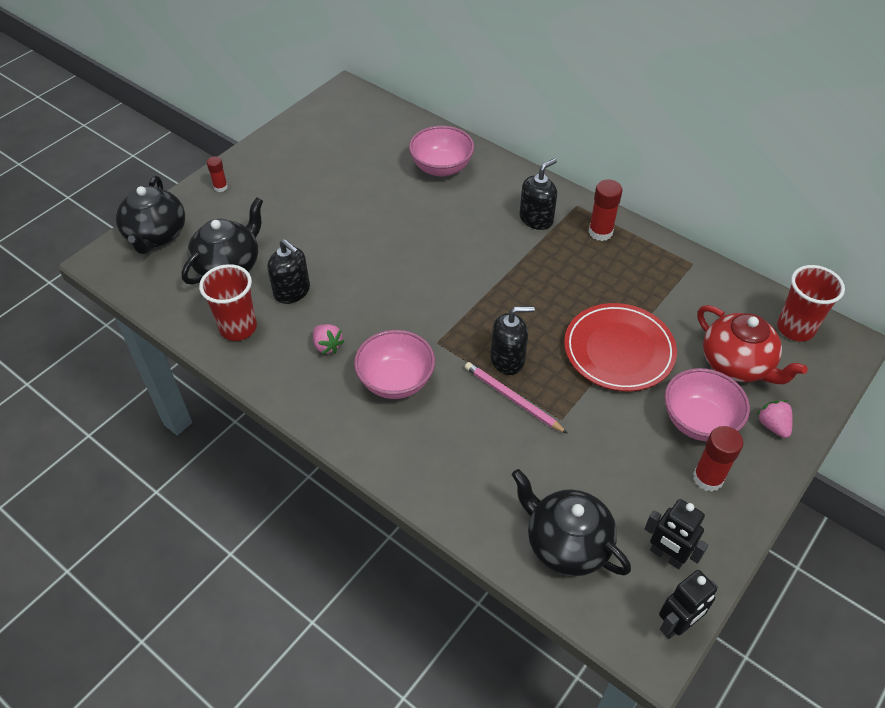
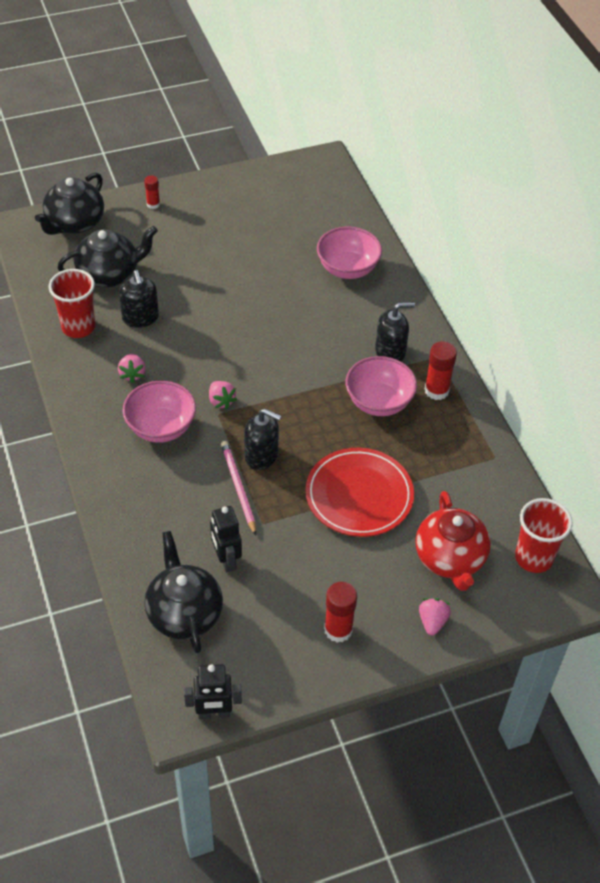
camera: 30 degrees right, 0 degrees up
black robot [645,499,708,569] -> black robot moved to [210,506,242,572]
pink bowl [665,368,750,441] -> pink bowl moved to [346,356,417,416]
none -> pink strawberry [209,381,237,409]

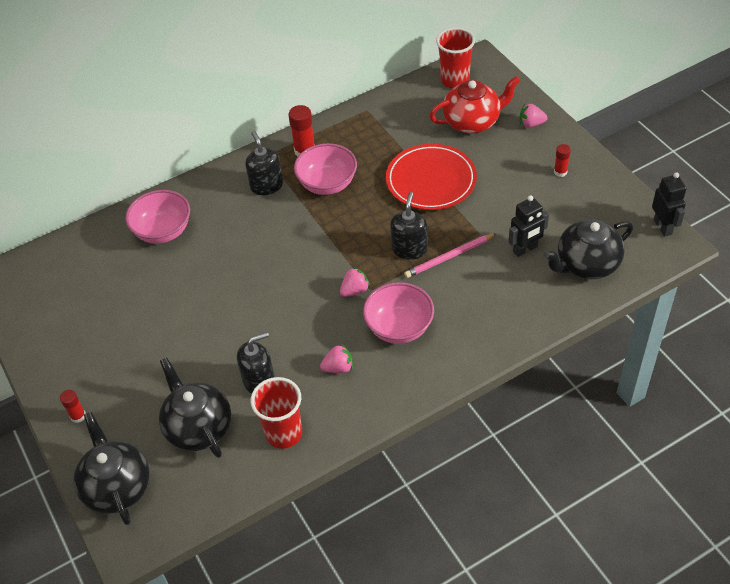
camera: 95 degrees left, 0 degrees up
black teapot [35,173,104,235] -> black teapot turned 135 degrees counterclockwise [74,412,150,525]
red glue stick [324,582,357,643] -> red glue stick [554,144,571,177], size x0.60

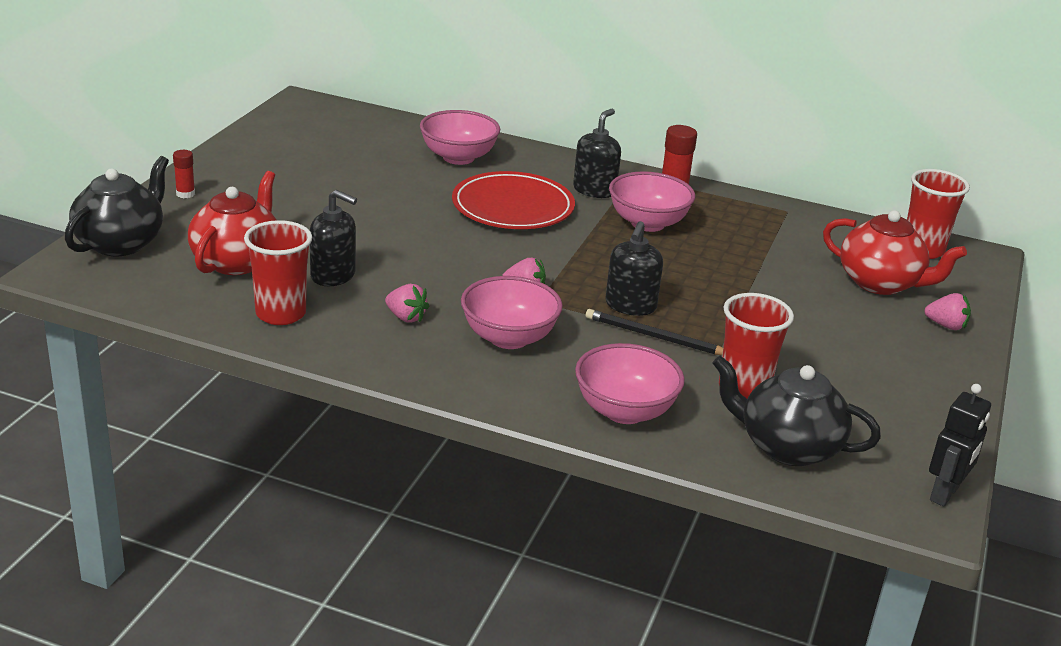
camera: 45 degrees right, 20 degrees down
black teapot [159,357,231,458] -> red teapot [188,171,276,275]
red plate [386,144,477,210] -> red plate moved to [452,171,575,229]
black soap dispenser [390,192,428,260] -> black soap dispenser turned 135 degrees clockwise [605,221,663,316]
pink pencil [404,233,497,278] -> black pencil [586,309,723,355]
black robot [508,195,549,257] -> red cup [719,293,794,398]
pink strawberry [520,104,548,128] -> pink strawberry turned 150 degrees clockwise [924,293,971,330]
red glue stick [554,144,571,177] -> none
none -> pink bowl [575,343,685,424]

